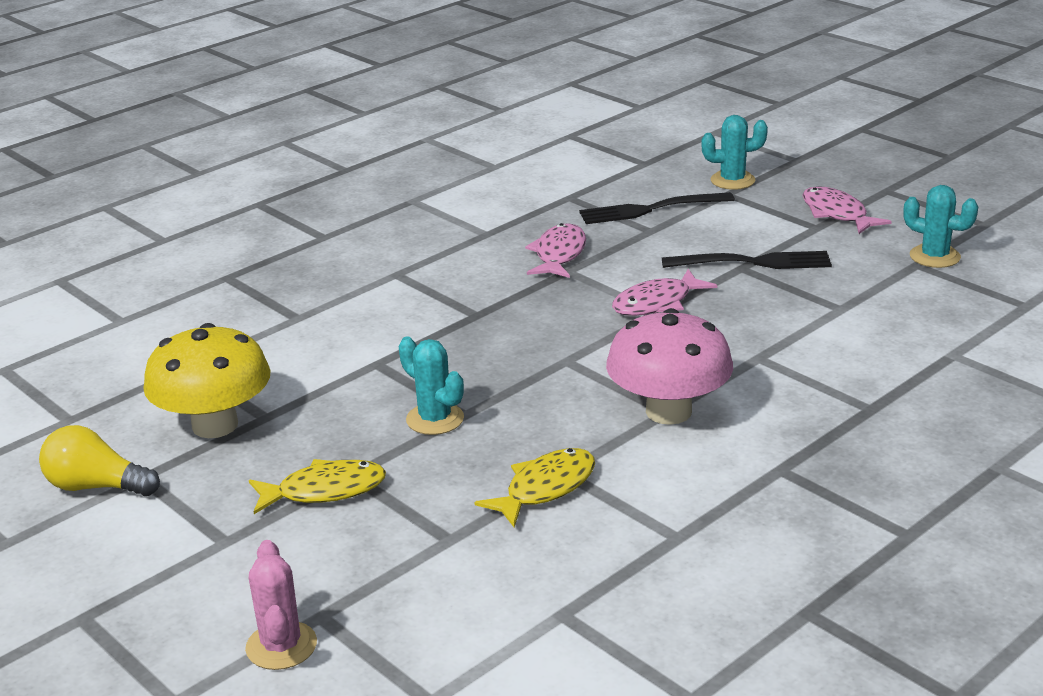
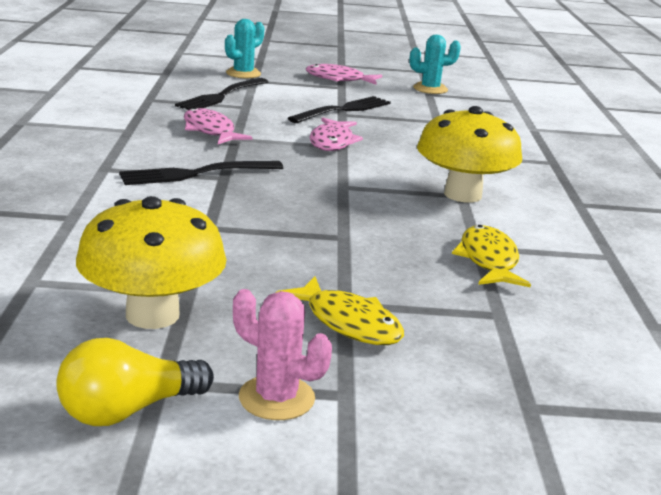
camera: 50 degrees left, 5 degrees down
pink cactus [245,540,317,670] -> pink cactus moved to [233,289,332,420]
yellow fish [249,459,386,514] -> yellow fish turned 105 degrees clockwise [275,276,404,345]
turquoise cactus [399,336,464,435] -> none
pink mushroom [606,308,733,425] -> yellow mushroom [417,106,522,203]
none -> black fork [119,161,283,185]

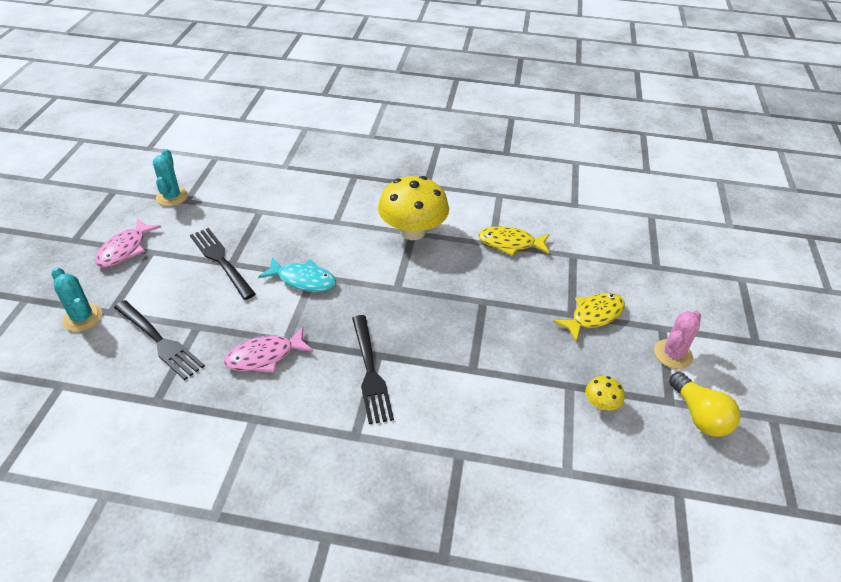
camera: 80 degrees left, 20 degrees up
yellow mushroom [76,196,227,329] -> yellow mushroom [586,376,625,410], size x0.44
pink fish [309,118,363,151] -> turquoise fish [258,257,336,292]

